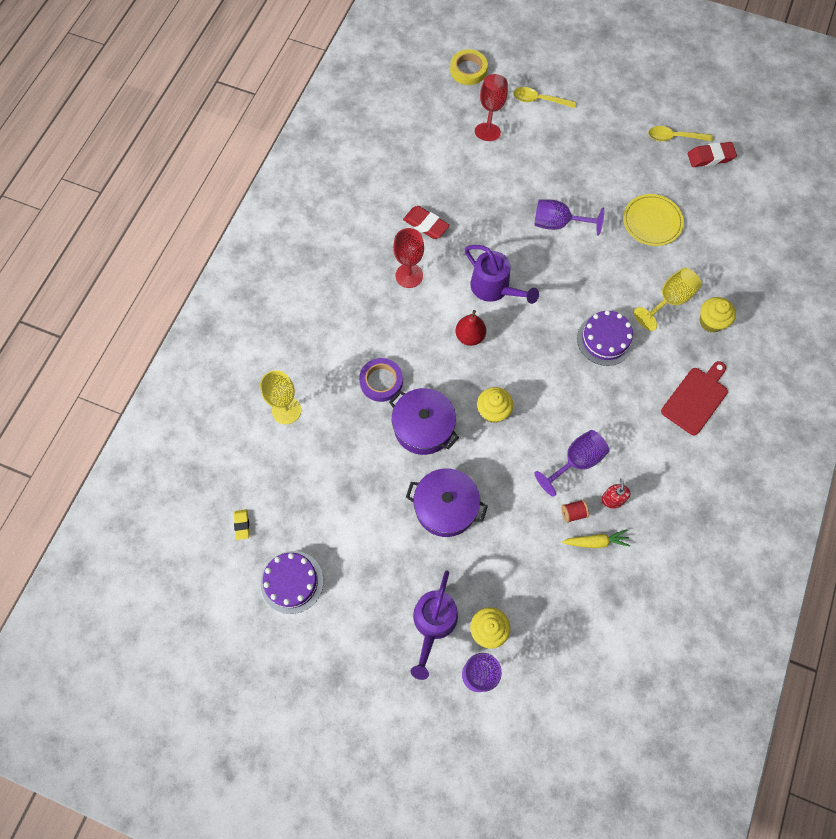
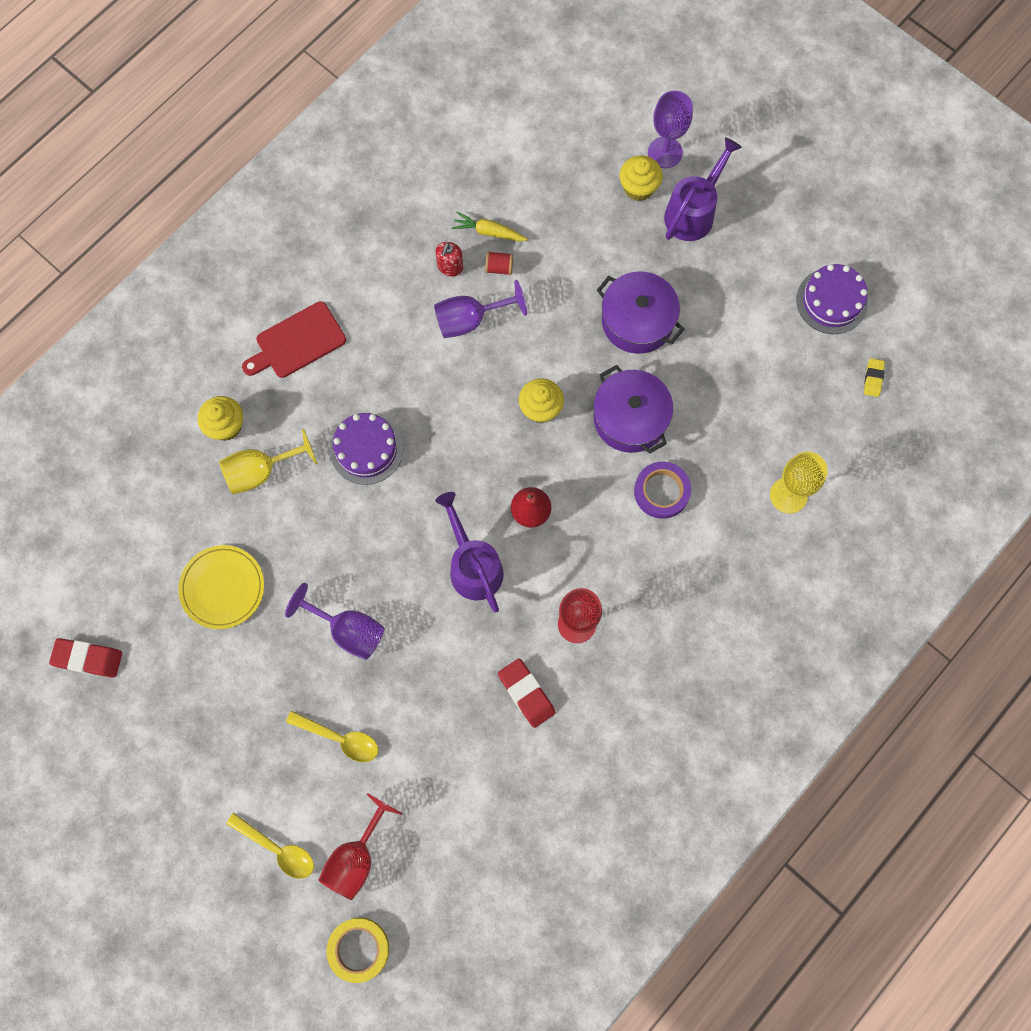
camera: 160 degrees left, 5 degrees up
yellow spoon [648,126,713,141] -> yellow spoon moved to [286,711,378,762]

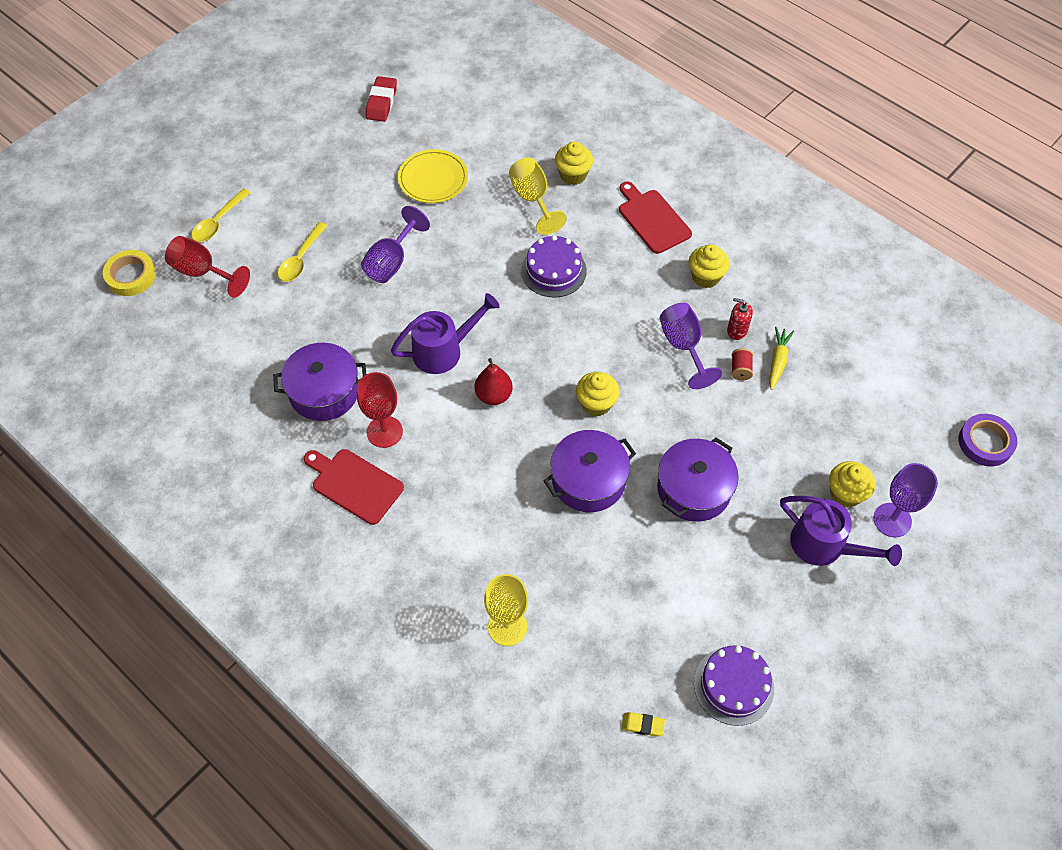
camera: 90 degrees right, 15 degrees down
red eraser [498,658,556,728] -> purple pot [273,343,366,421]
purple tape [634,462,691,519] -> purple tape moved to [959,414,1017,466]
none -> red cutting board [304,449,404,525]
none -> yellow cupcake [689,244,730,288]

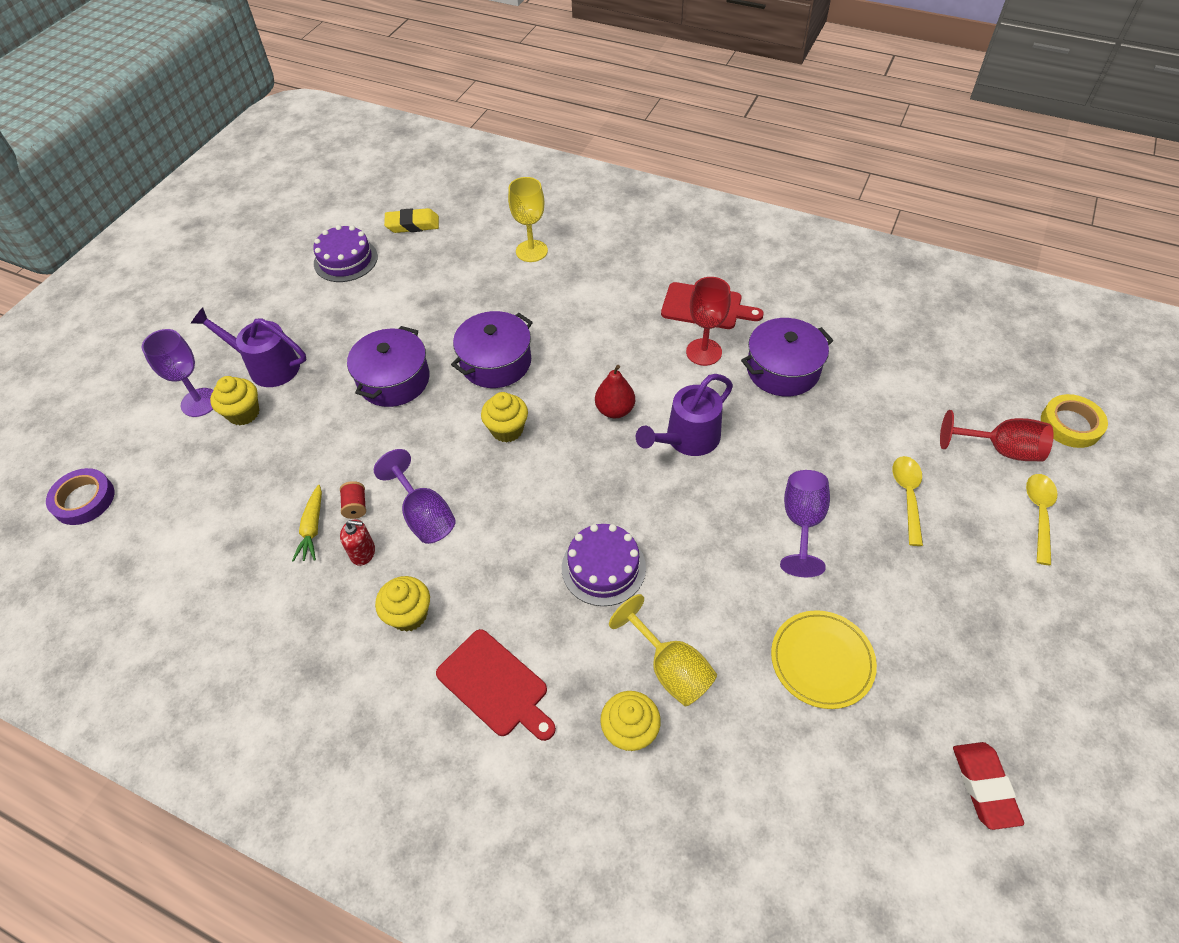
camera: 165 degrees right, 5 degrees down
yellow eraser [621,712,665,737] -> yellow eraser [384,208,439,233], size x1.67

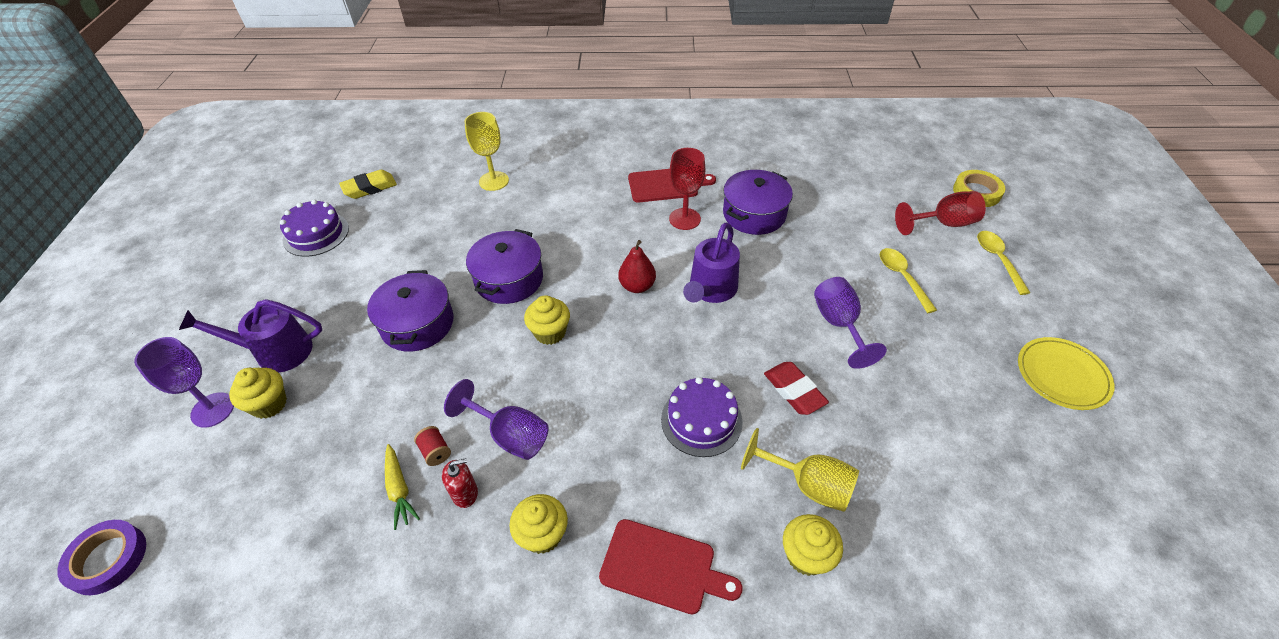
camera: 25 degrees left, 5 degrees down
yellow plate [771,610,877,709] -> yellow plate moved to [1018,337,1115,410]
red eraser [953,742,1024,830] -> red eraser moved to [764,362,829,415]

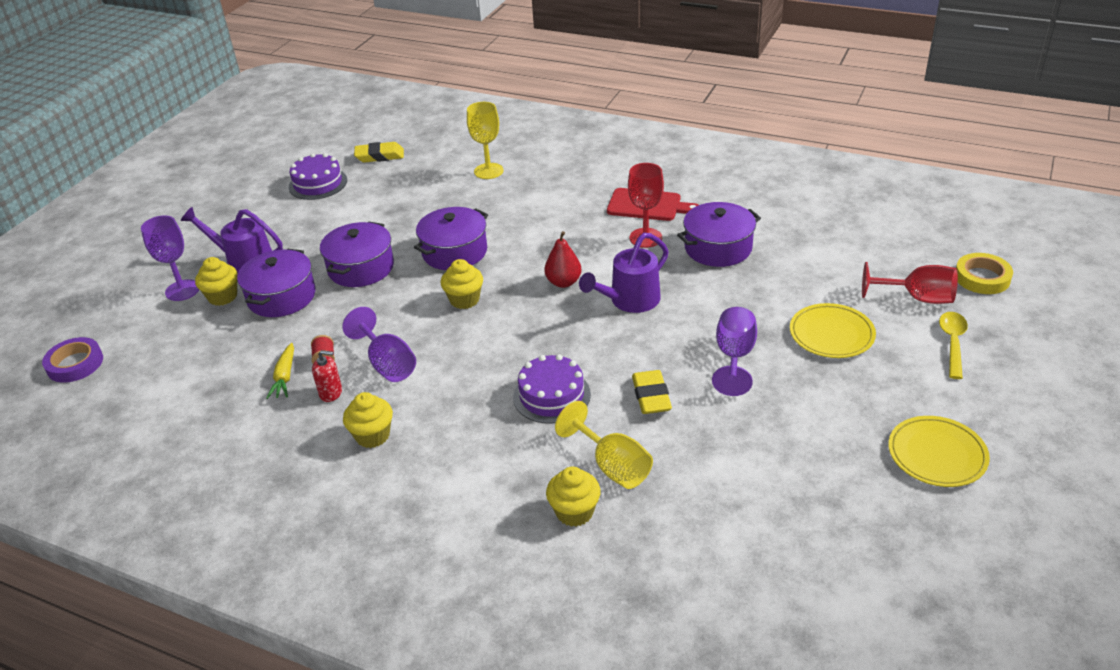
camera: 25 degrees right, 10 degrees down
red cutting board [599,519,742,614] -> none
red eraser [764,362,829,415] -> yellow eraser [632,370,672,414]
yellow spoon [880,248,937,313] -> yellow plate [790,303,876,358]
none -> purple pot [237,249,316,317]

